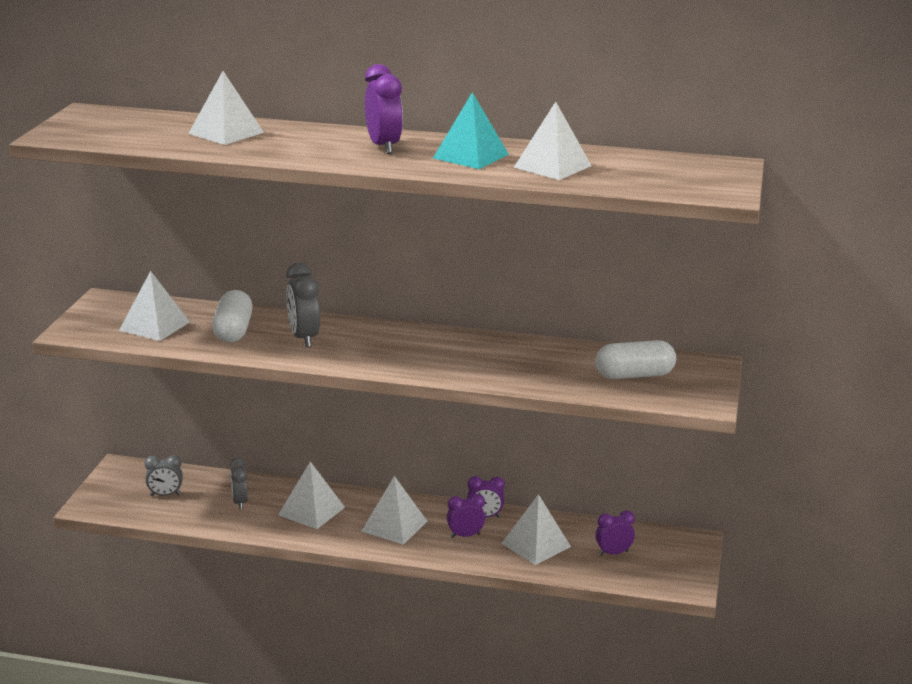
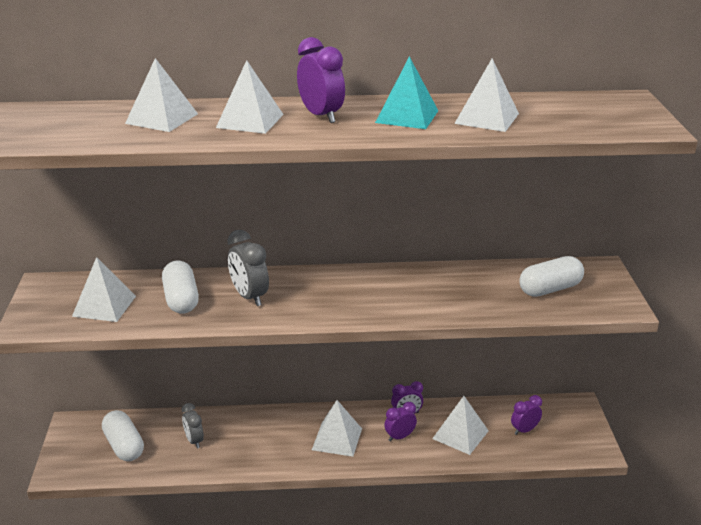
camera: 15 degrees left, 5 degrees up
grey clock [144,455,183,496] -> white capsule [102,410,144,461]
white pyramid [278,462,345,529] -> white pyramid moved to [216,60,284,134]

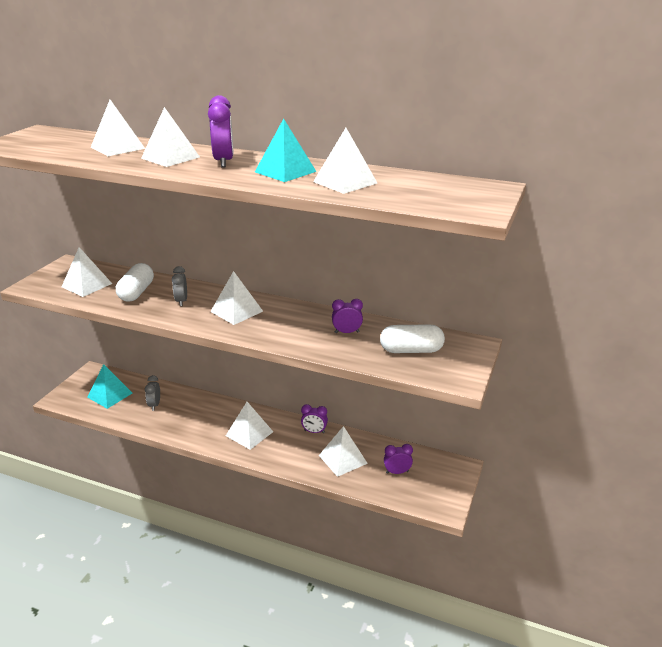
camera: 25 degrees right, 0 degrees up
white capsule [102,410,144,461] -> turquoise pyramid [87,364,132,409]
grey clock [227,230,269,306] -> grey clock [172,266,187,306], size x0.65
purple clock [385,402,417,442] -> purple clock moved to [332,299,363,333]
none -> white pyramid [210,271,263,325]

